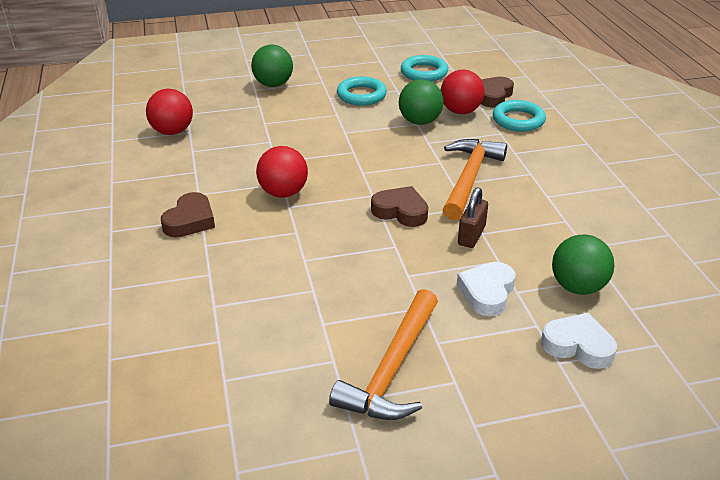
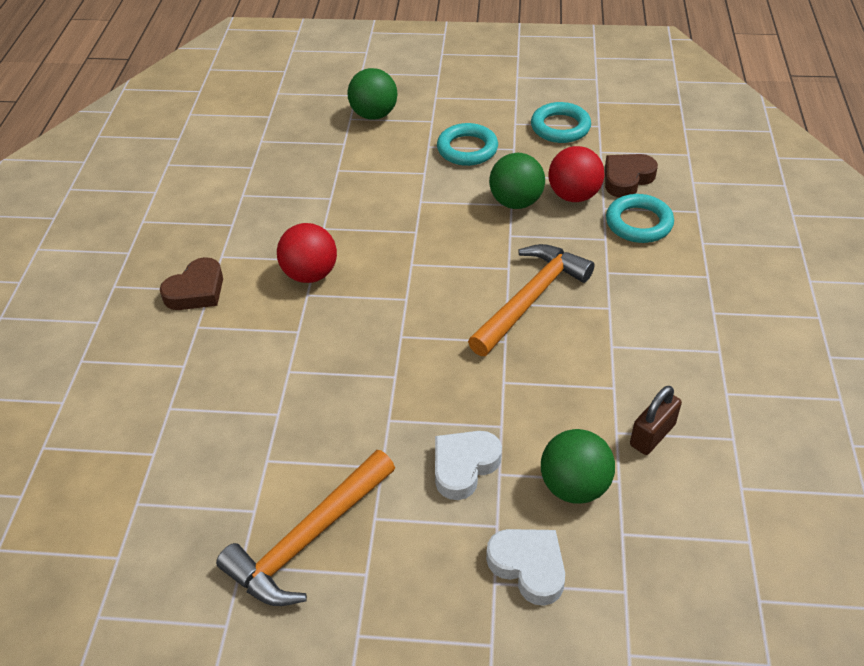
camera: 20 degrees right, 10 degrees up
red ball [146,89,193,135] -> none
brown heart [371,186,428,227] -> none
brown padlock [458,187,488,248] -> brown padlock moved to [630,386,682,455]

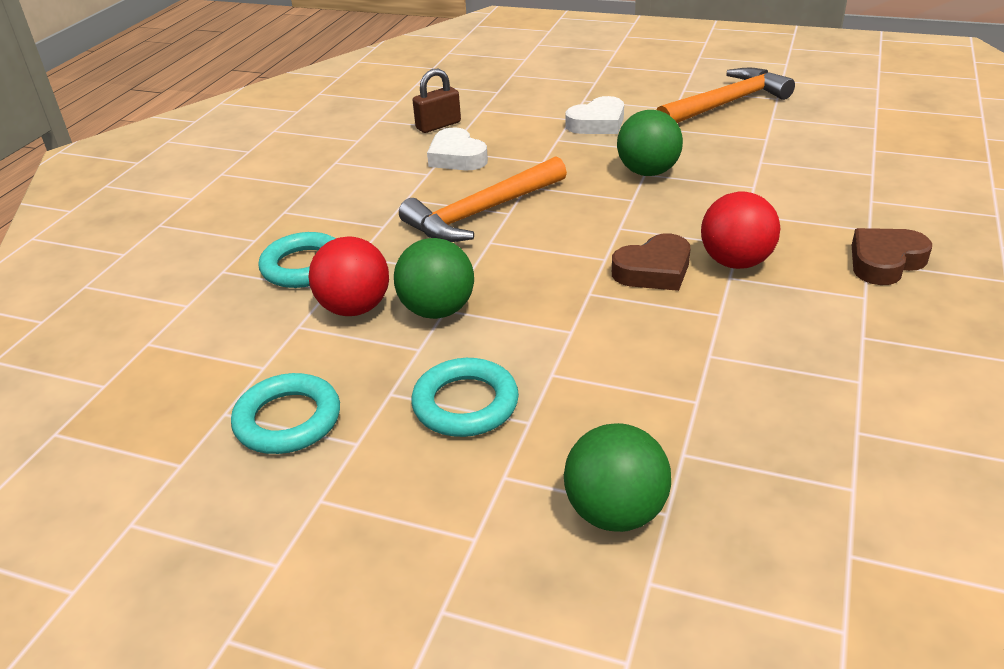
camera: 165 degrees left, 10 degrees down
white heart [486,529,565,606] -> white heart moved to [427,127,488,170]
green ball [541,429,615,504] -> green ball moved to [617,110,683,176]
brown heart [605,154,658,198] -> brown heart moved to [612,233,691,291]

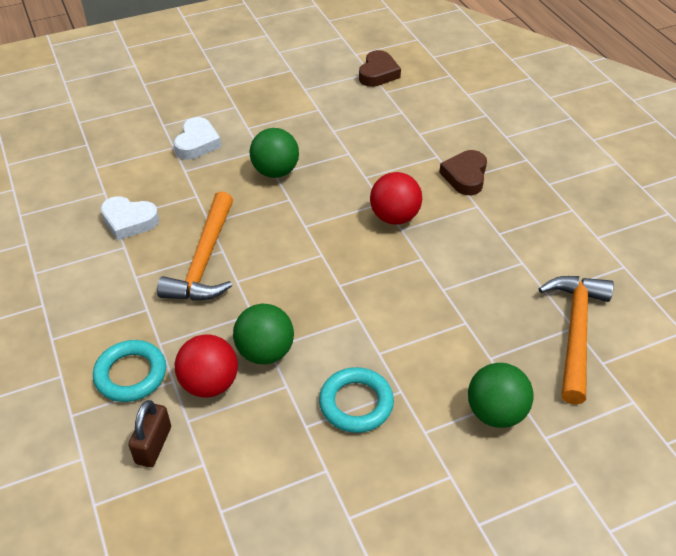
camera: 45 degrees left, 10 degrees up
turquoise ring [231,373,340,454] -> none
brown padlock [412,69,461,133] -> brown padlock moved to [128,400,171,467]
brown heart [612,233,691,291] -> brown heart moved to [359,50,401,87]
orange hammer [657,68,795,123] -> orange hammer moved to [539,276,614,405]

